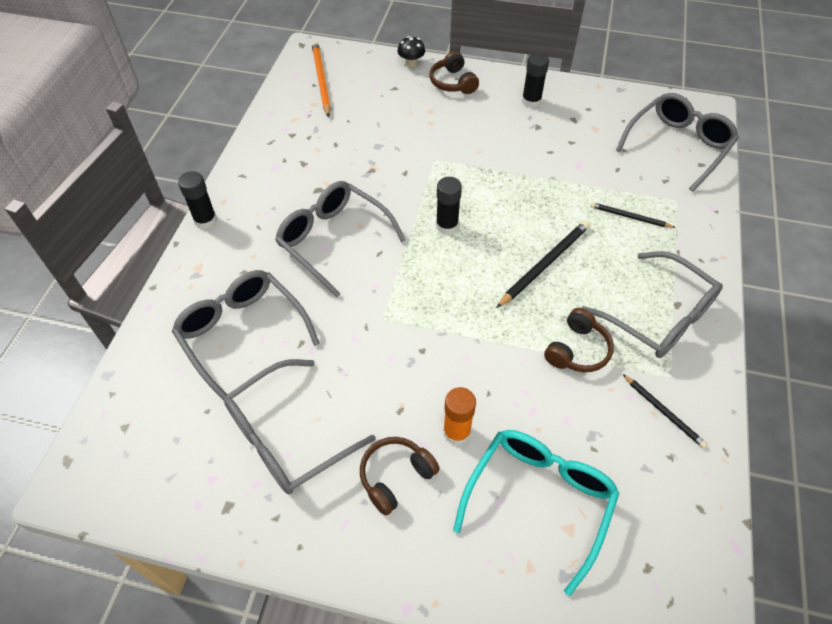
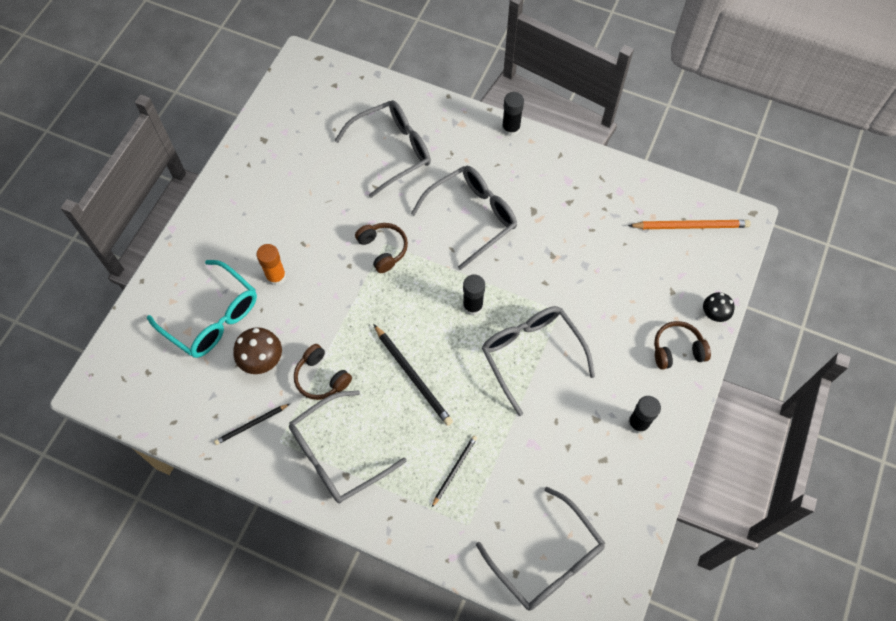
camera: 100 degrees right, 10 degrees up
grey glasses [224,359,375,494] -> grey glasses moved to [482,306,595,416]
brown headphones [360,437,440,515] -> brown headphones moved to [355,223,408,273]
none -> brown mushroom [233,327,282,374]

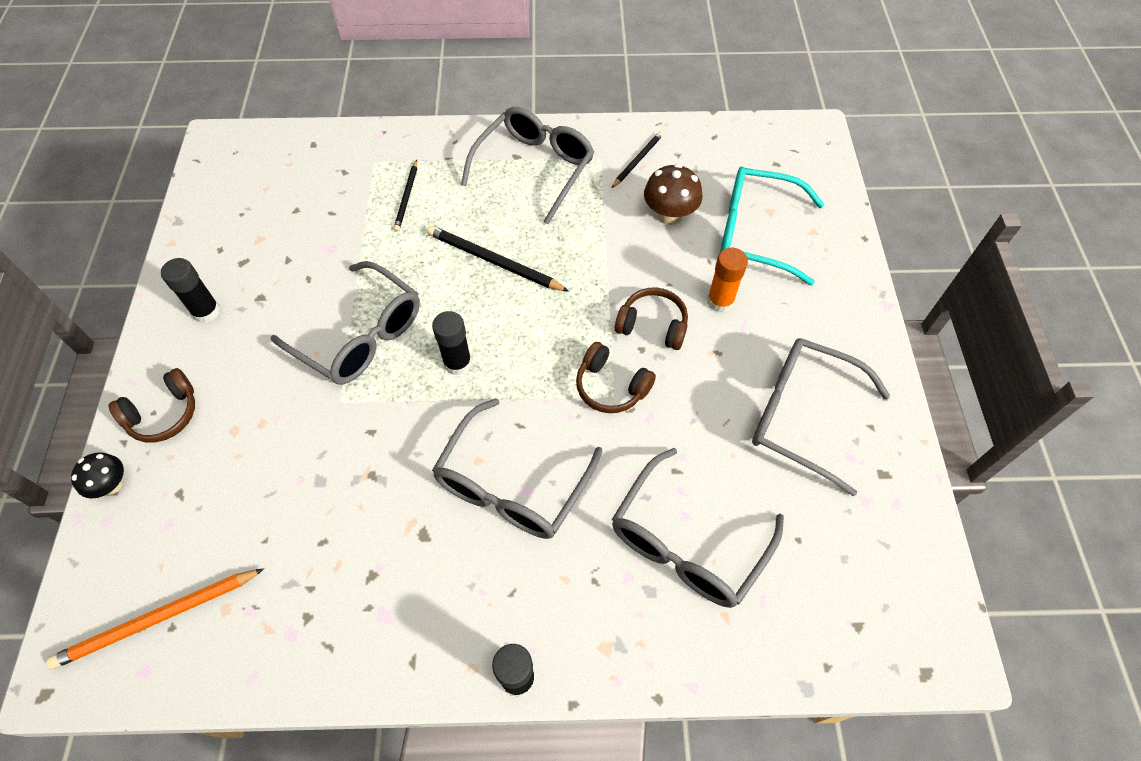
camera: 155 degrees right, 5 degrees down
brown headphones [294,344,352,400] -> brown headphones moved to [615,287,688,350]
grey glasses [476,486,605,611] -> grey glasses moved to [752,338,890,496]

